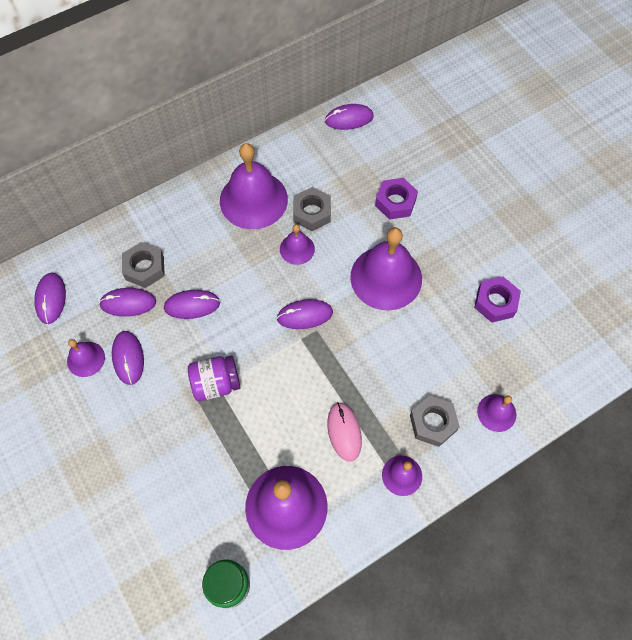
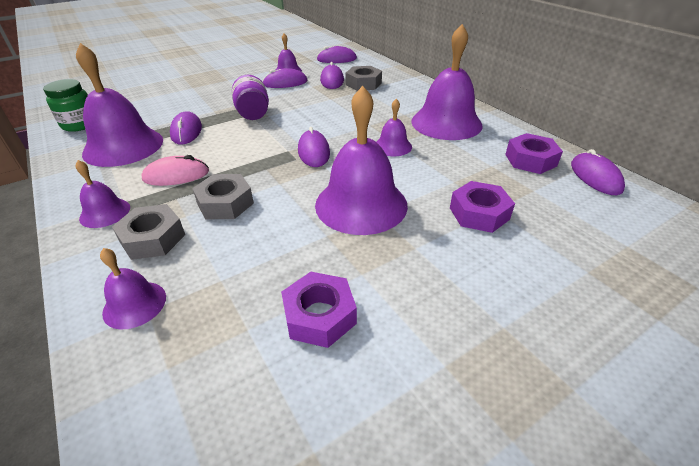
camera: 90 degrees right, 25 degrees down
purple mouse [164,290,220,319] -> purple mouse moved to [170,111,202,145]
grey nut [293,187,331,231] -> grey nut moved to [192,174,254,219]
none -> purple nut [505,133,563,174]

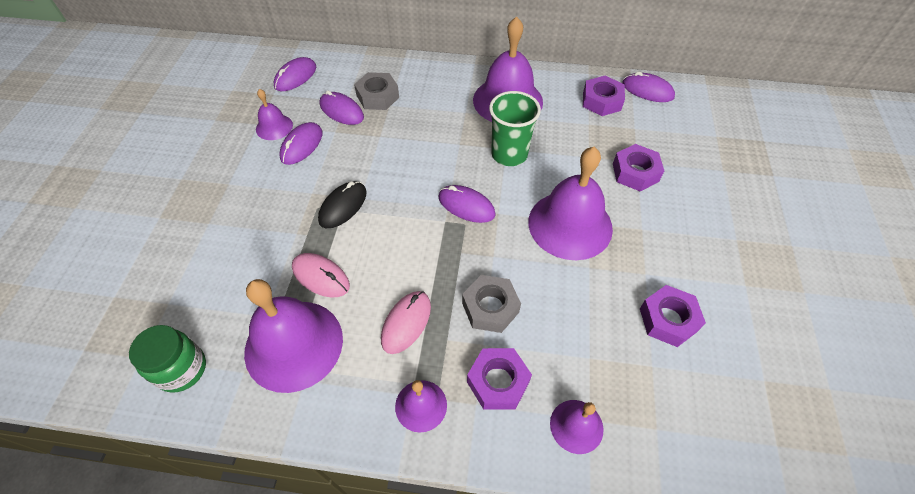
camera: 50 degrees left, 15 degrees up
grey nut [112,204,185,260] -> purple nut [467,348,532,410]
purple mouse [170,111,202,145] -> pink mouse [292,253,350,297]
purple jar [232,75,269,120] -> black mouse [318,181,367,228]
purple bell [377,99,412,156] -> green cup [489,91,541,166]

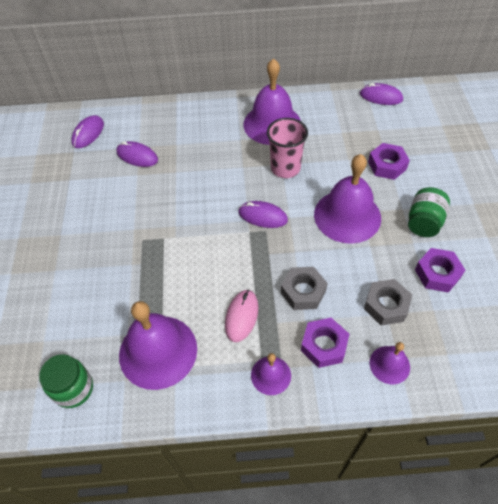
camera: 10 degrees left, 0 degrees up
purple bell [256,89,293,140] -> none
purple mouse [280,122,322,165] -> none
pink mouse [292,253,350,297] -> none
black mouse [318,181,367,228] -> none
grey nut [354,72,399,110] -> grey nut moved to [364,279,412,325]
green cup [489,91,541,166] -> pink cup [267,118,308,178]
purple nut [583,76,625,116] -> none
none -> green jar [408,187,450,237]

